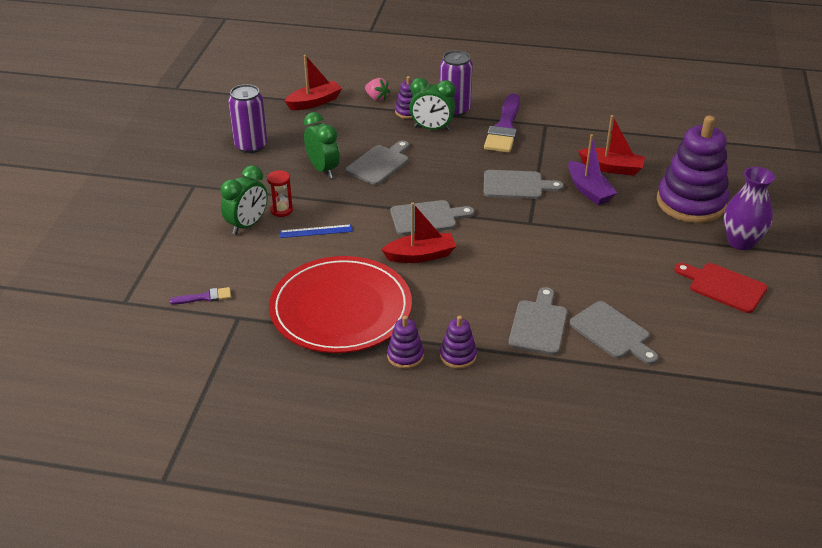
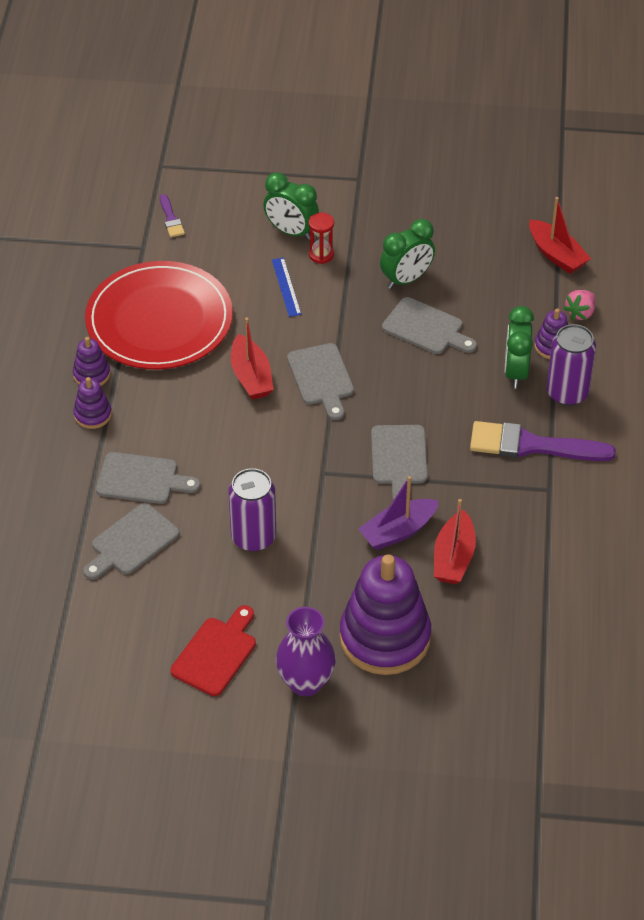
camera: 85 degrees right, 10 degrees up
purple can [228,84,267,153] -> purple can moved to [229,468,276,552]

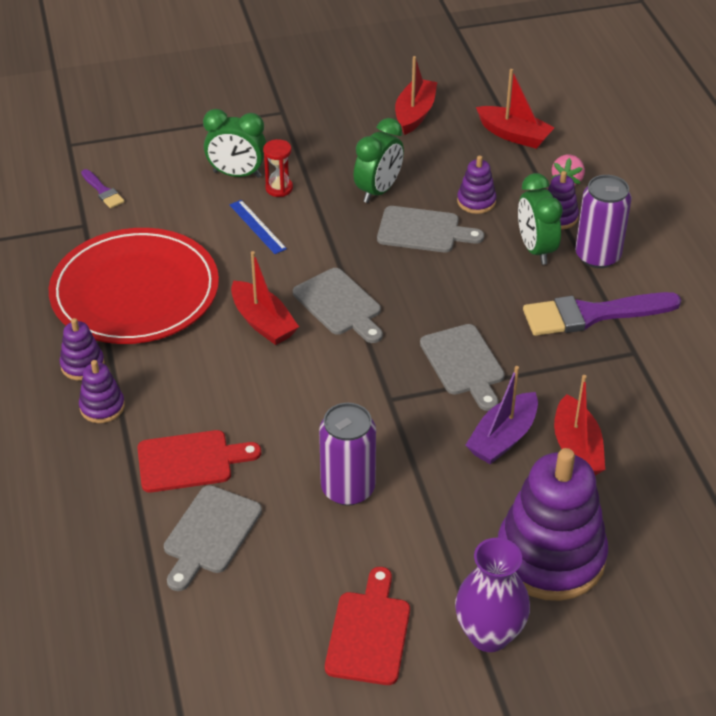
camera: 20 degrees left, 5 degrees down
grey cutting board [96,452,200,504] -> red cutting board [137,430,261,492]
none -> red boat [395,56,437,135]
none -> purple stacking toy [457,155,496,214]

